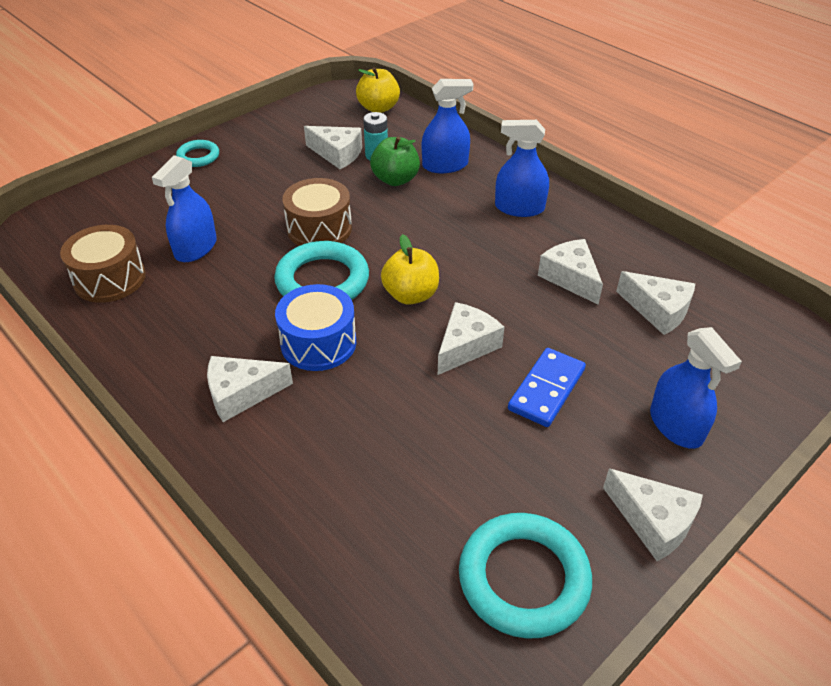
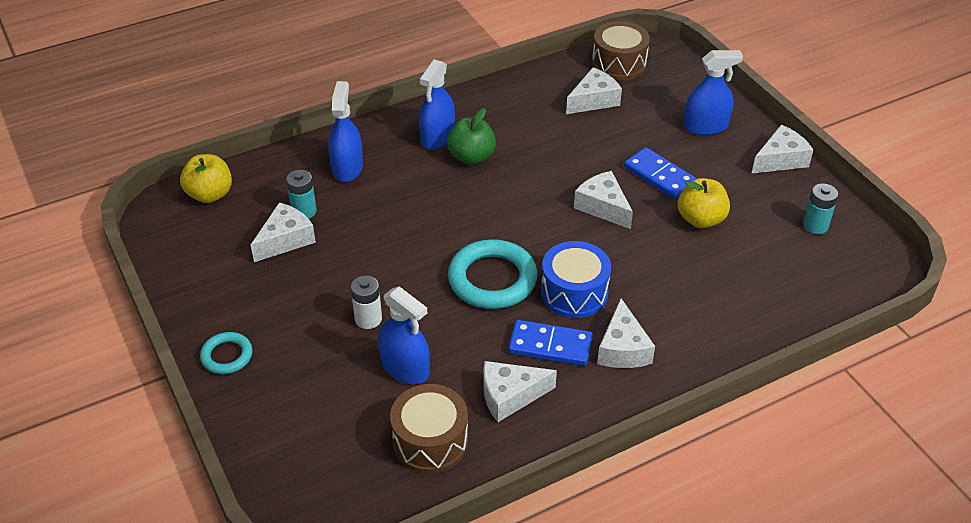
camera: 75 degrees left, 0 degrees up
brown drum [282,178,352,246] -> brown drum moved to [592,21,650,80]
green apple [370,137,420,186] -> green apple moved to [447,108,496,165]
yellow apple [381,234,439,305] -> yellow apple moved to [678,178,730,228]
turquoise ring [459,513,592,639] -> turquoise battery [803,184,838,234]
white cheese [538,239,603,304] -> white cheese moved to [483,361,557,422]
none -> white battery [351,276,382,329]
none -> blue domino [508,320,593,366]

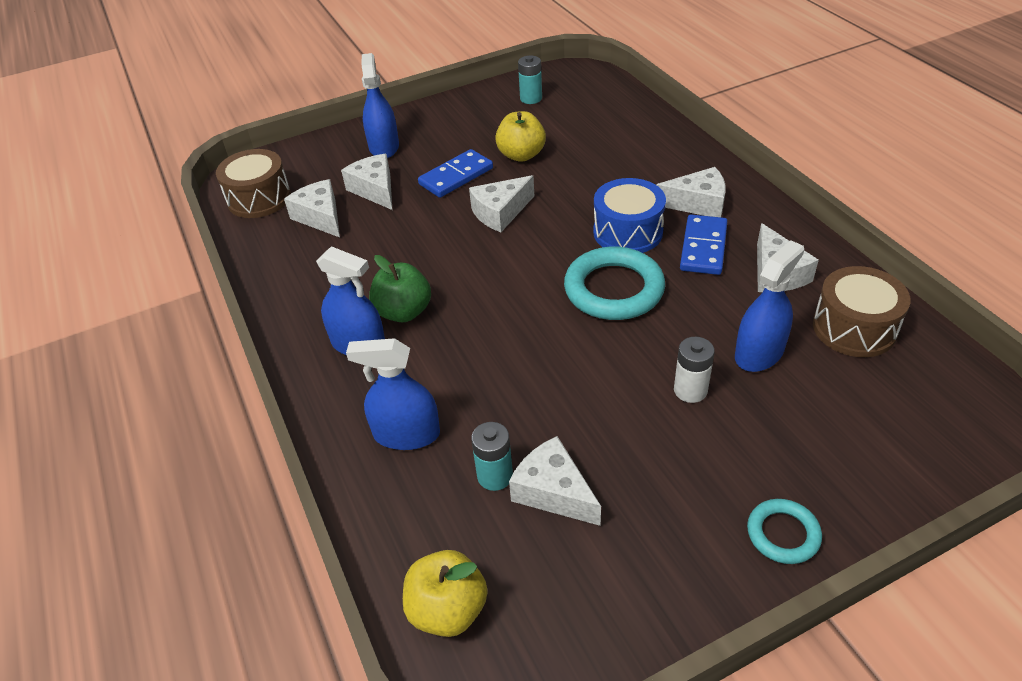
camera: 85 degrees left, 0 degrees up
white cheese [752,125,813,174] -> white cheese moved to [341,154,392,210]

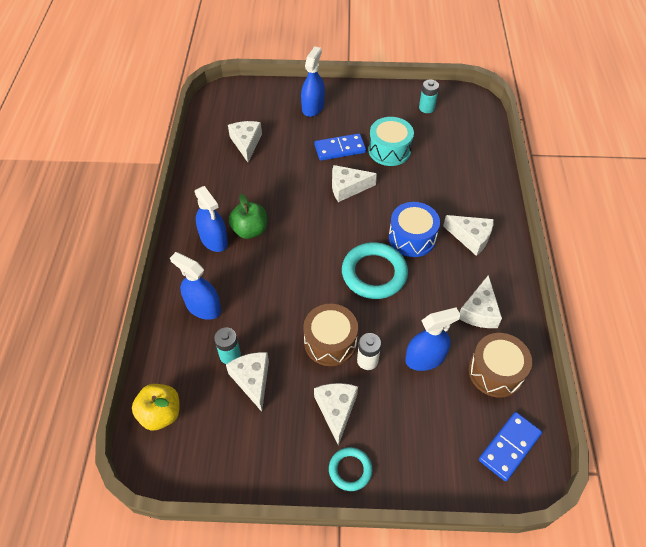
camera: 25 degrees right, 10 degrees up
brown drum [216,149,291,218] -> brown drum moved to [303,304,358,366]
white cheese [341,154,392,210] -> white cheese moved to [314,383,358,446]
yellow apple [495,111,546,162] -> turquoise drum [369,117,414,166]
blue domino [680,215,727,275] -> blue domino moved to [479,412,542,481]

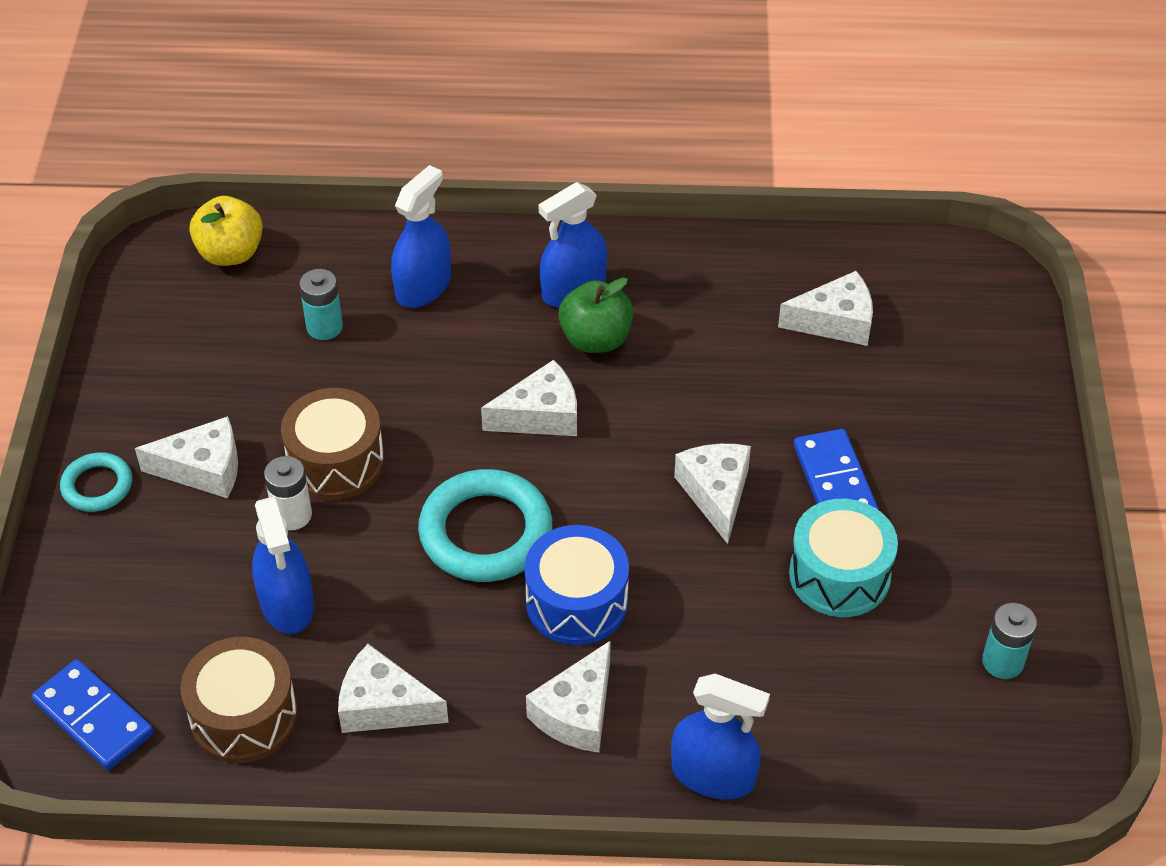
camera: 90 degrees right, 5 degrees down
white cheese [226,352,269,412] -> white cheese moved to [481,360,577,436]
blue spray bottle [301,46,325,117] -> blue spray bottle moved to [671,674,770,799]

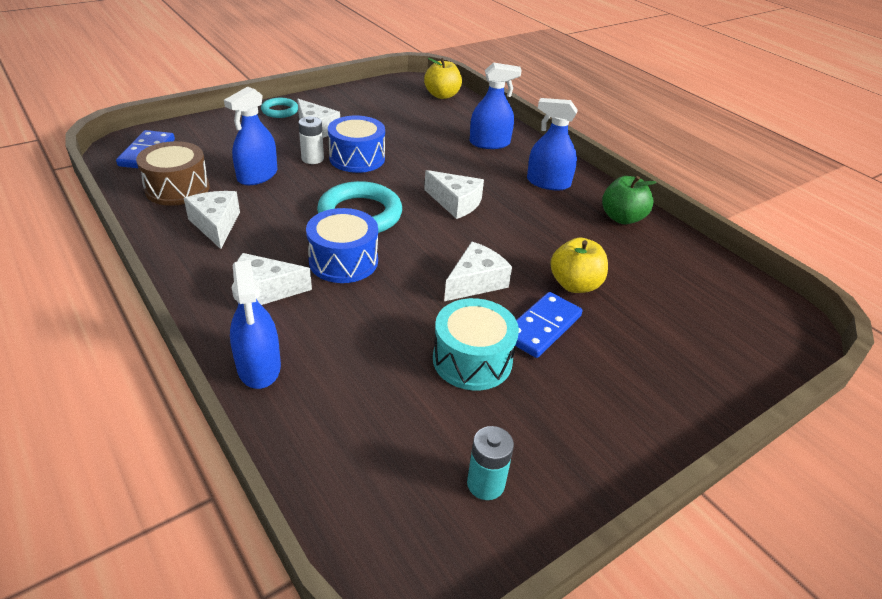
camera: 50 degrees right, 10 degrees down
brown drum [281,388,384,500] -> blue drum [328,116,385,173]
turquoise battery [299,269,343,340] -> none
green apple [558,277,633,353] -> green apple moved to [602,176,657,224]
white cheese [778,271,873,346] -> none
none -> yellow apple [550,238,608,293]

